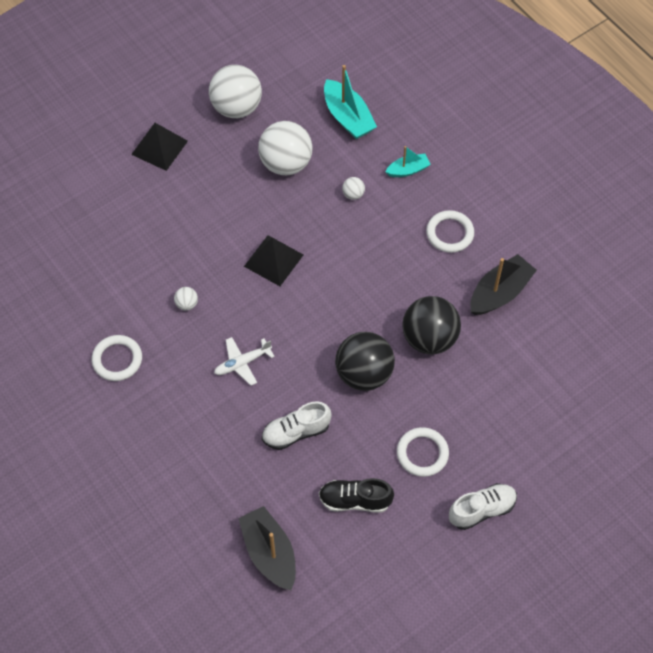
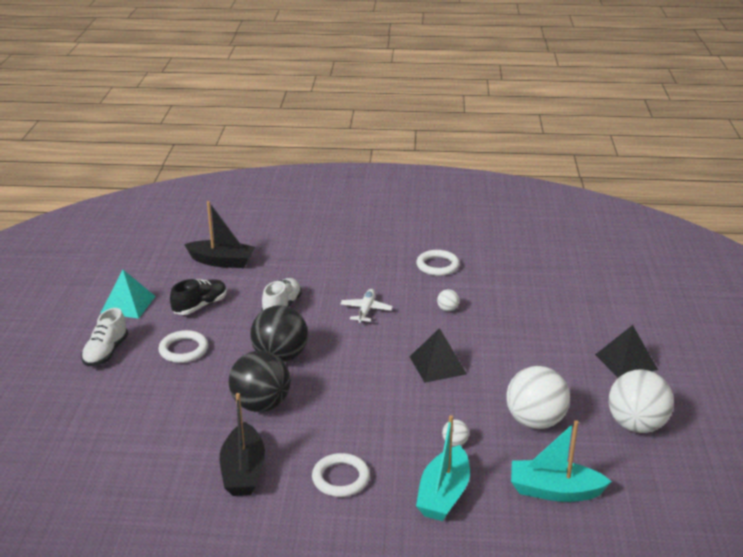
camera: 130 degrees right, 30 degrees down
turquoise boat [385,146,431,177] -> turquoise boat [416,415,470,521], size x1.70
none -> turquoise pyramid [101,270,156,319]

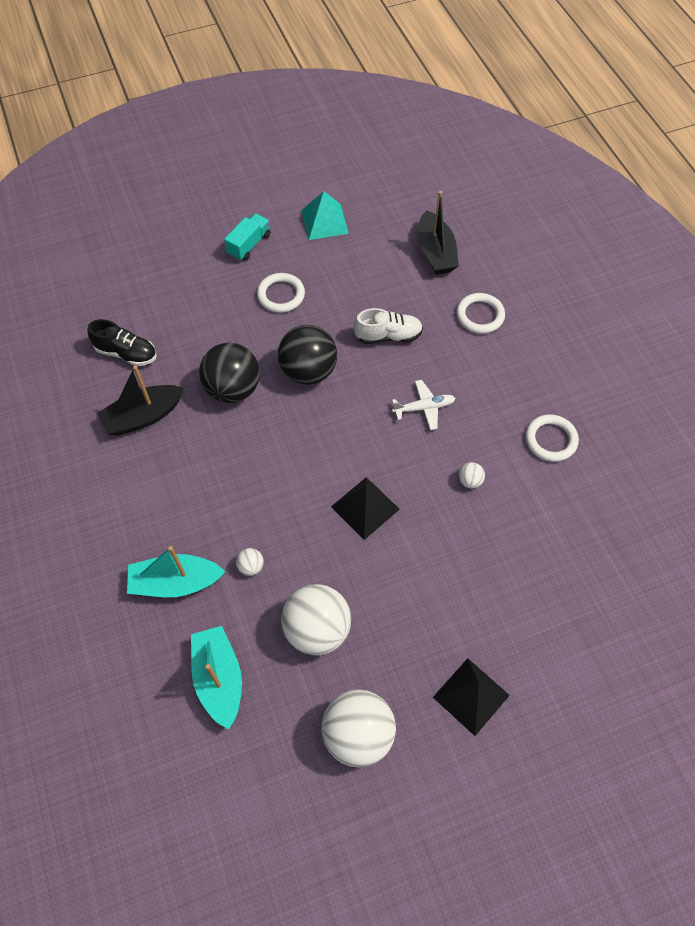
camera: 65 degrees right, 30 degrees up
white shoe [81,308,128,366] -> turquoise truck [224,214,270,261]
black shoe [170,279,227,315] -> black shoe moved to [87,319,157,366]
white ring [312,453,370,497] -> white ring moved to [456,293,505,334]

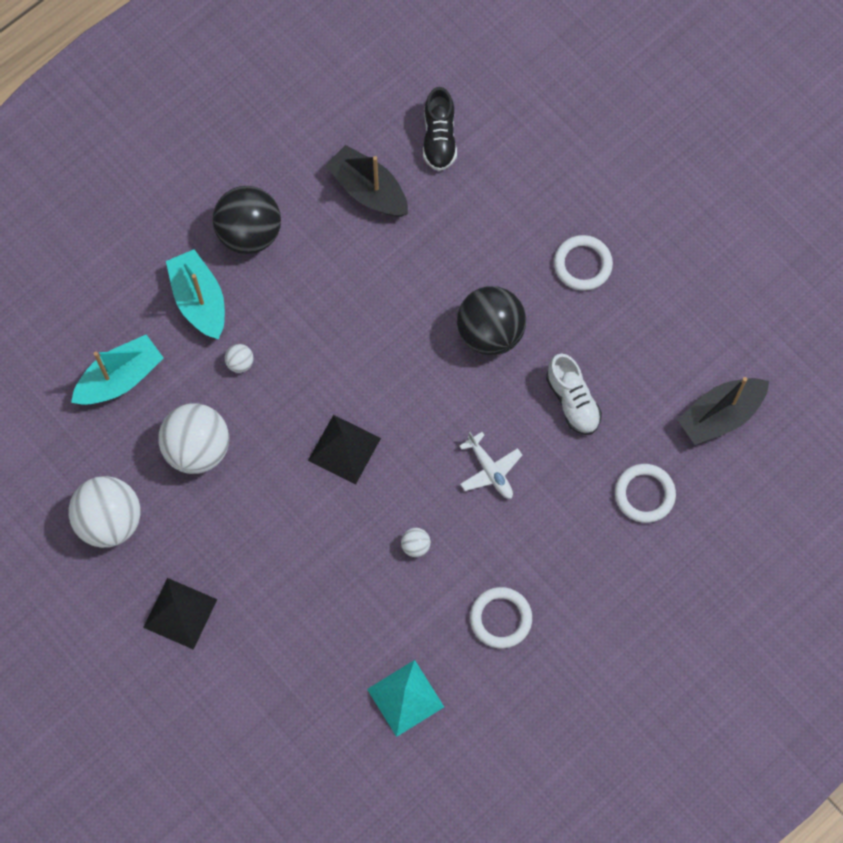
camera: 70 degrees right, 10 degrees up
black ball [199,343,260,403] -> black ball moved to [213,186,281,254]
turquoise truck [224,214,270,261] -> none
turquoise pyramid [301,191,349,240] -> turquoise pyramid moved to [367,660,444,737]

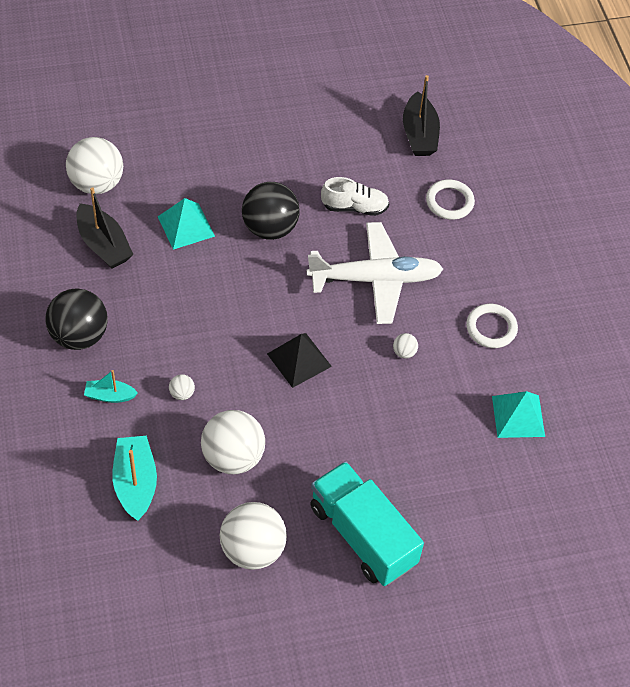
camera: 65 degrees left, 15 degrees down
black pyramid [143,578,217,650] -> turquoise truck [310,461,424,586]
turquoise boat [166,249,225,339] -> turquoise boat [84,370,138,403], size x0.59
black boat [325,145,408,217] -> black boat turned 105 degrees counterclockwise [76,187,134,268]
black shoe [423,87,457,171] -> white ball [66,137,123,194]
white plane [459,432,522,499] -> white plane [307,222,443,324], size x2.14
white ring [554,235,613,291] -> none
none -> turquoise pyramid [158,198,215,250]

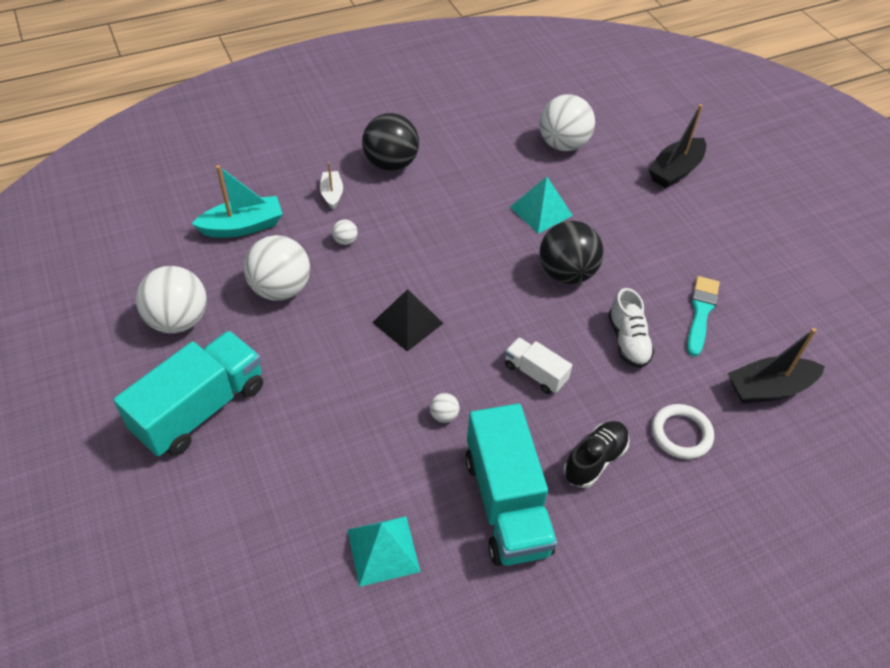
camera: 80 degrees right, 5 degrees down
black boat [76,187,134,268] -> black boat moved to [648,104,706,188]
turquoise boat [84,370,138,403] -> white boat [320,162,343,210]
white plane [307,222,443,324] -> white truck [505,337,572,394]
white ring [466,304,518,348] -> turquoise truck [465,404,557,566]
none -> black shoe [564,421,630,488]
none -> turquoise brush [687,276,720,356]

